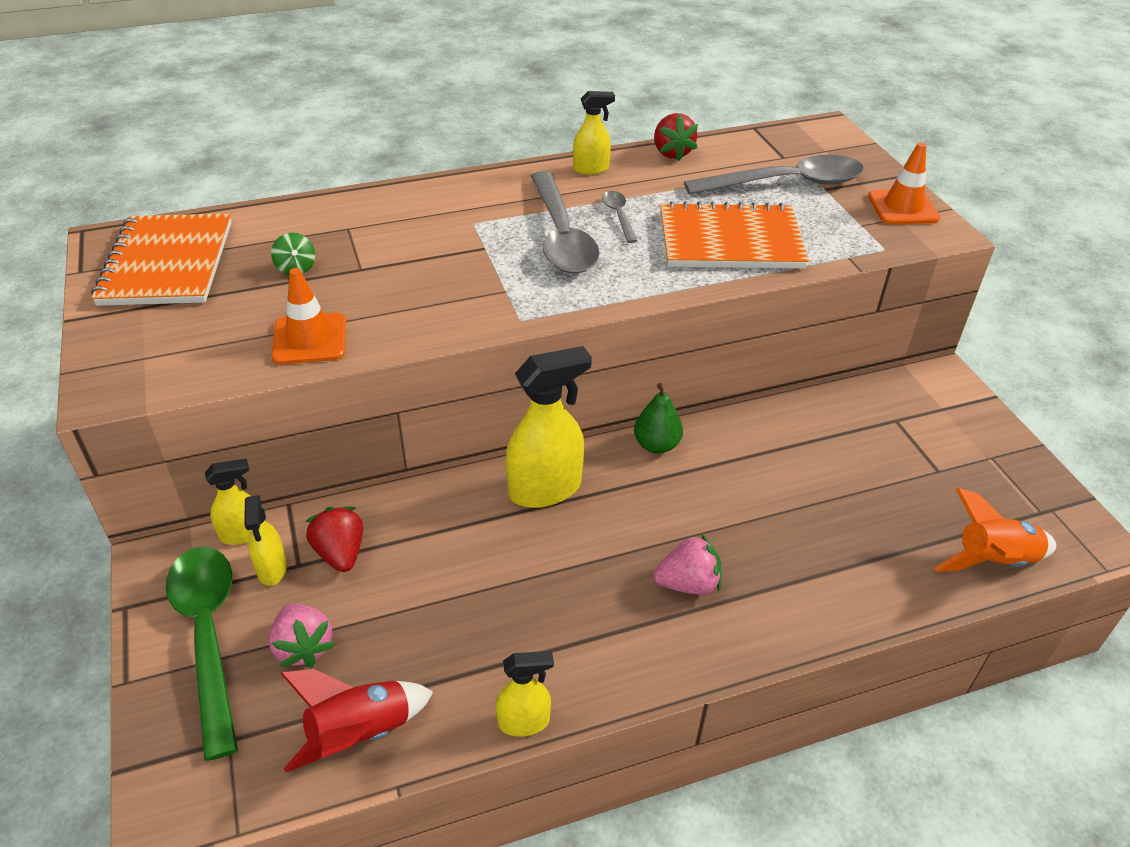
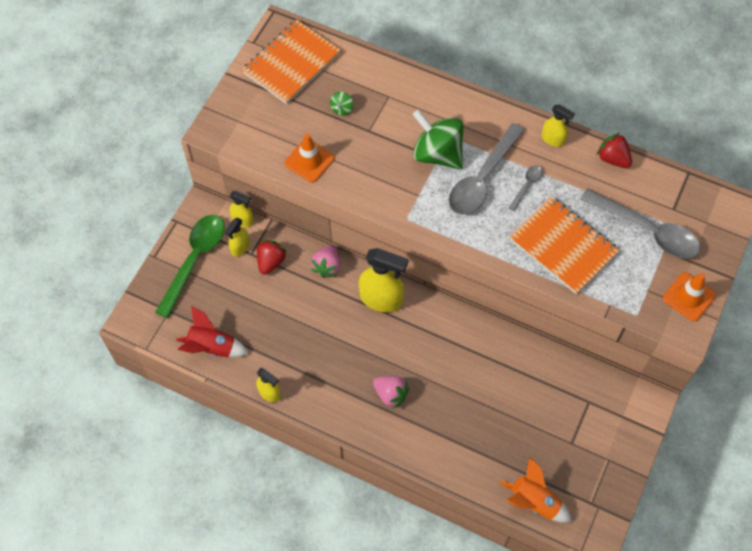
camera: 45 degrees right, 20 degrees up
pink strawberry [269,603,335,668] -> pink strawberry moved to [311,245,340,278]
green pear [634,383,683,454] -> none
red strawberry [654,113,698,161] -> red strawberry turned 105 degrees clockwise [597,133,632,168]
none -> green spinning top [413,109,464,169]

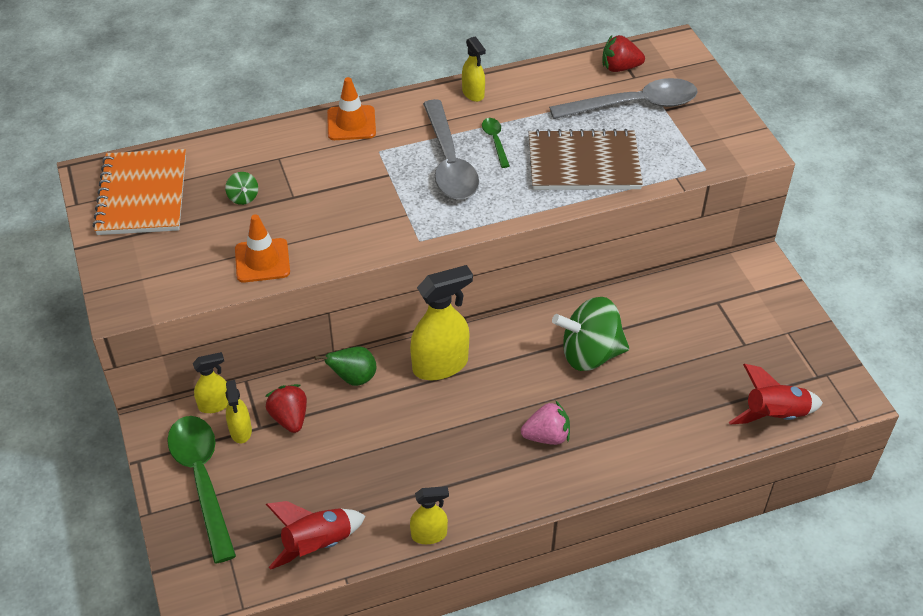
camera: 45 degrees left, 15 degrees down
pink strawberry [311,245,340,278] -> green pear [315,346,376,386]
green spinning top [413,109,464,169] -> green spinning top moved to [552,297,629,371]
orange rocket [499,457,572,523] -> red rocket [729,364,823,424]
grey spoon [509,165,543,211] -> green spoon [482,118,510,168]
orange notebook [509,197,619,294] -> brown notebook [529,129,643,190]
yellow spray bottle [542,104,575,147] -> yellow spray bottle turned 75 degrees clockwise [462,36,486,102]
red strawberry [597,133,632,168] -> red strawberry moved to [602,35,645,72]
orange traffic cone [663,272,716,321] -> orange traffic cone moved to [327,77,376,140]

